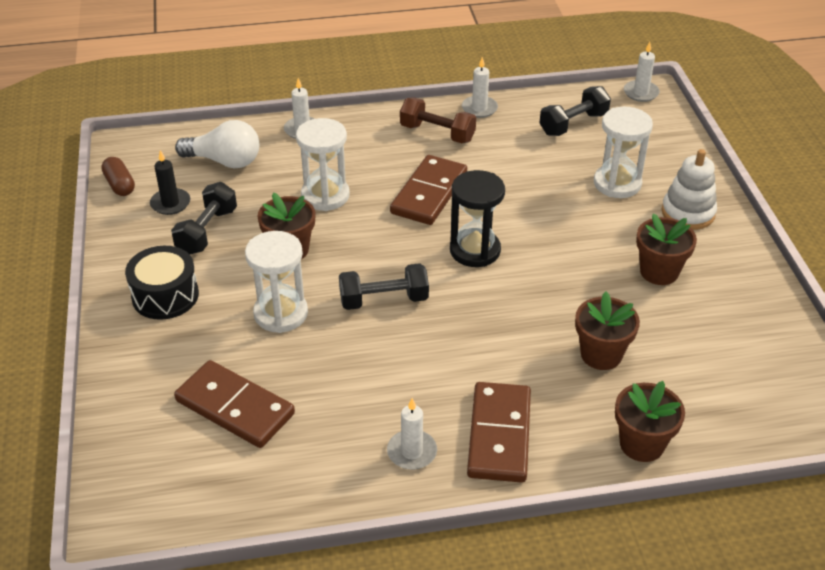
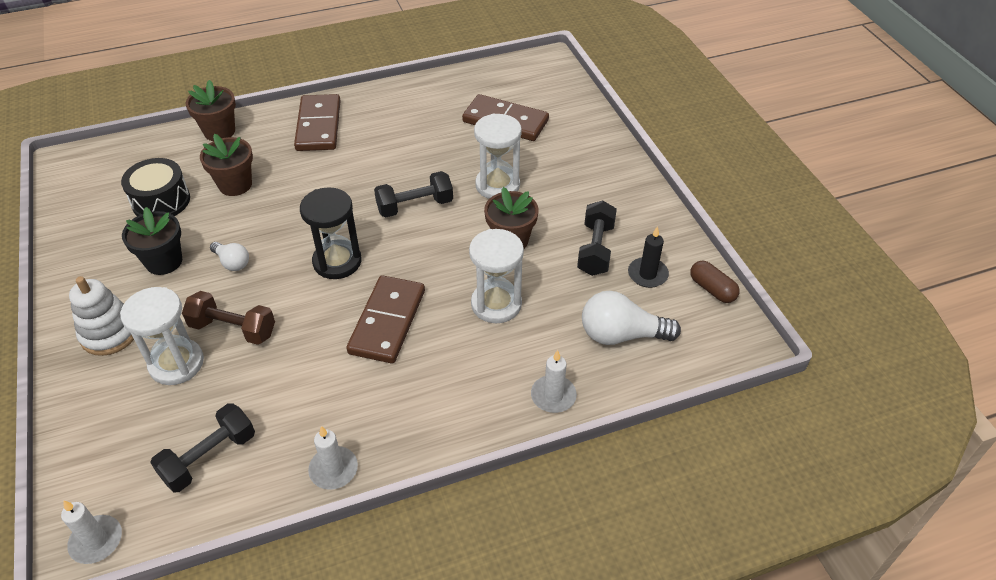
camera: 170 degrees right, 5 degrees up
black drum [125,246,199,320] -> black drum moved to [121,158,190,216]
white candle [387,398,437,470] -> none
brown dumbbell [400,97,476,143] -> brown dumbbell moved to [182,291,275,345]
brown flower pot [636,214,697,285] -> black flower pot [122,207,182,275]
none -> white light bulb [210,242,249,271]

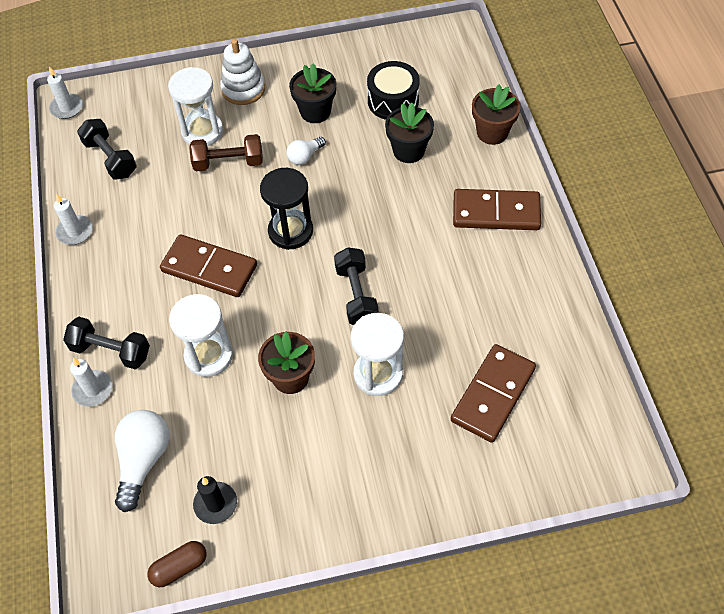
camera: 100 degrees right, 10 degrees up
brown dumbbell [182,291,275,345] -> brown dumbbell turned 60 degrees clockwise [189,134,263,171]
brown flower pot [200,134,253,196] -> black flower pot [385,103,434,163]
black dumbbell [577,200,617,276] -> black dumbbell moved to [63,317,150,369]

